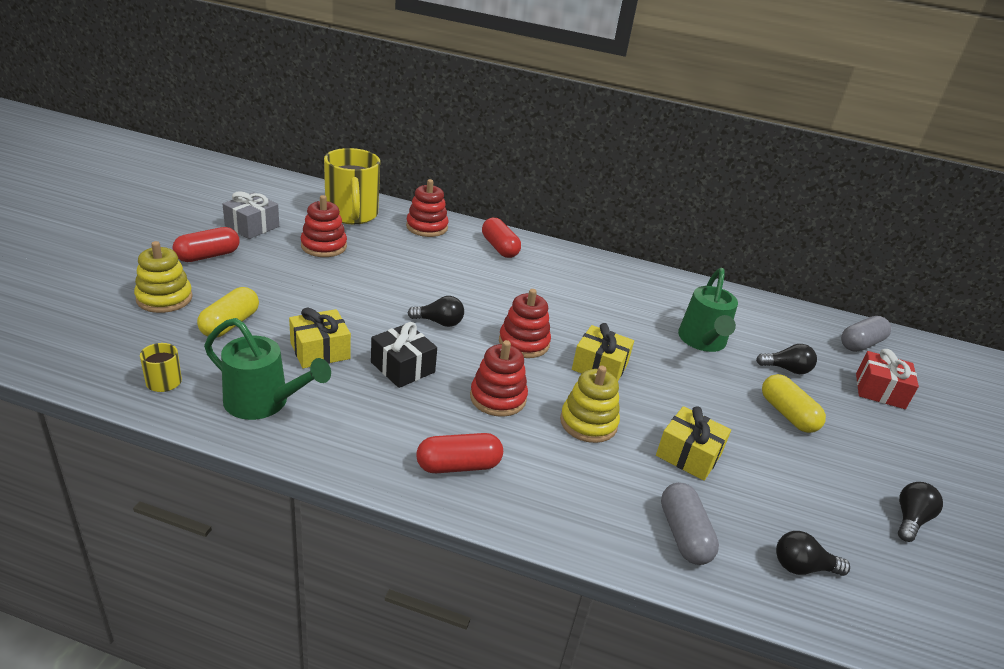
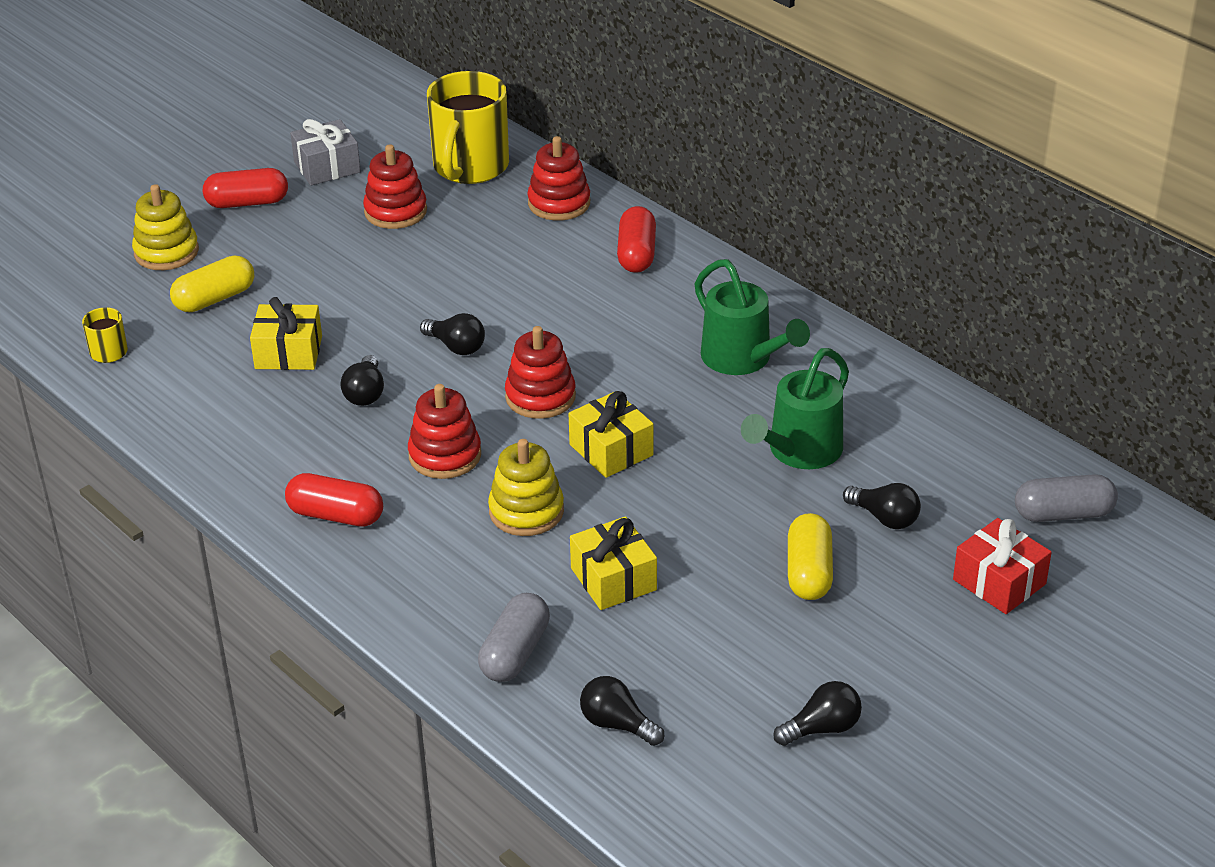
camera: 35 degrees right, 5 degrees up
green watering can [204,318,331,420] -> green watering can moved to [695,259,810,375]
black gift [371,322,437,388] -> black light bulb [340,355,384,406]

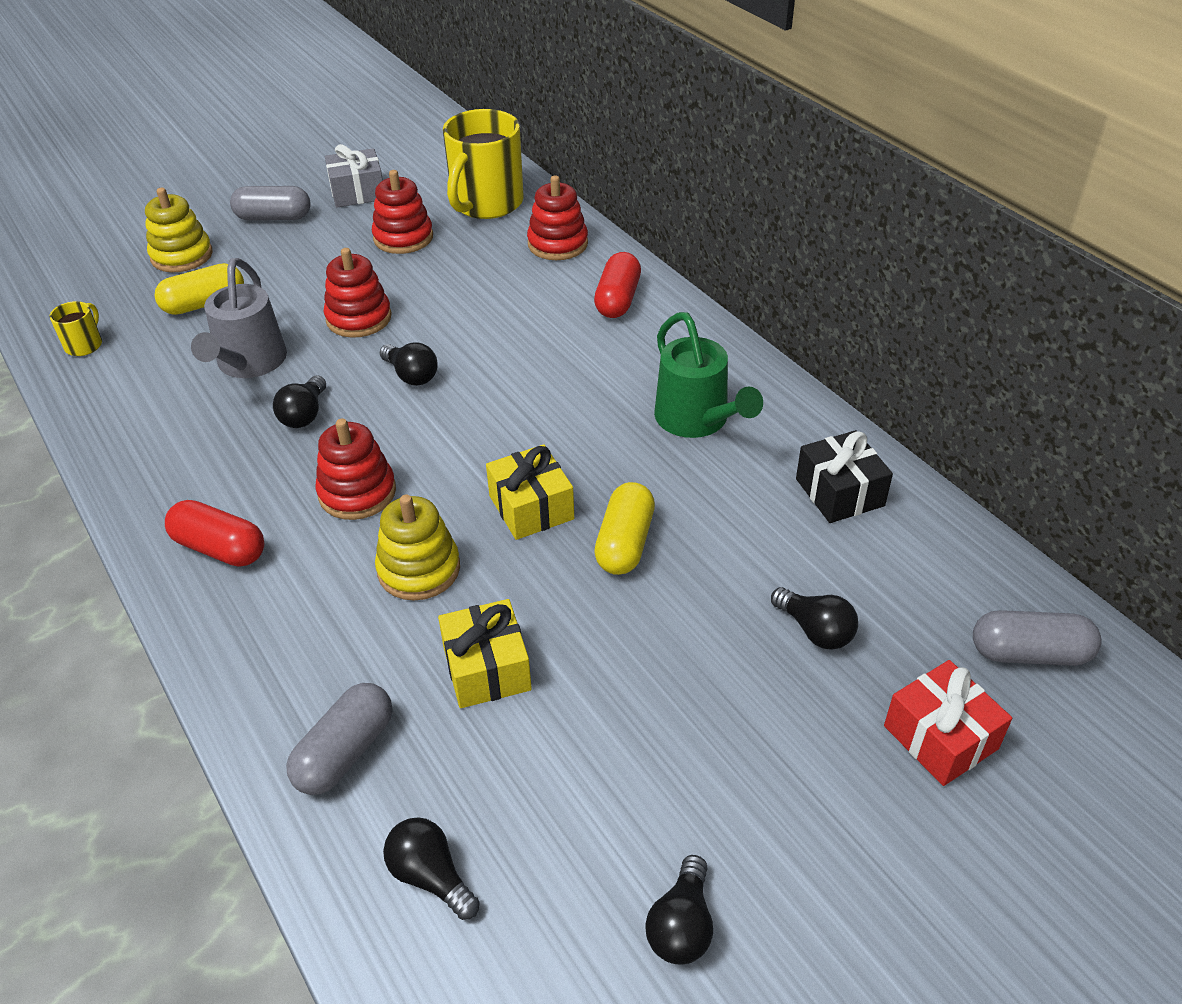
camera: 10 degrees right, 5 degrees up
red capsule [203,168,288,208] -> grey capsule [230,186,311,221]
yellow gift [250,297,322,370] -> grey watering can [191,258,287,378]
red stacking toy [505,326,576,419] -> red stacking toy moved to [324,248,392,338]
green watering can [741,348,849,469] -> none
black light bulb [773,681,862,746] -> black light bulb turned 120 degrees clockwise [645,855,713,964]
yellow capsule [788,513,833,600] -> yellow capsule moved to [594,482,655,575]
none -> black gift [796,430,893,523]

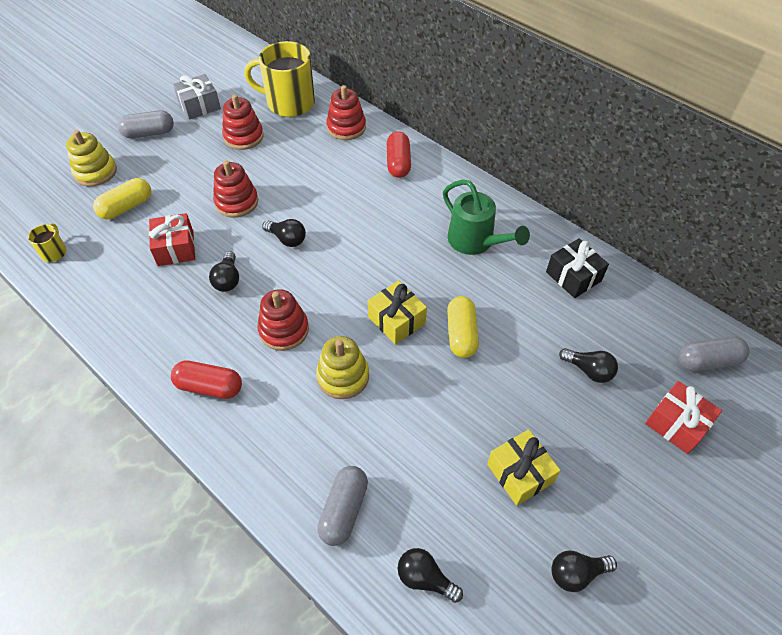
camera: 15 degrees left, 10 degrees up
grey watering can [191,258,287,378] -> red gift [149,213,195,266]
yellow gift [438,599,532,708] -> yellow gift moved to [487,429,561,506]
yellow mug [443,109,524,219] -> yellow mug turned 90 degrees clockwise [244,41,315,117]
black light bulb [645,855,713,964] -> black light bulb turned 75 degrees clockwise [551,551,617,592]

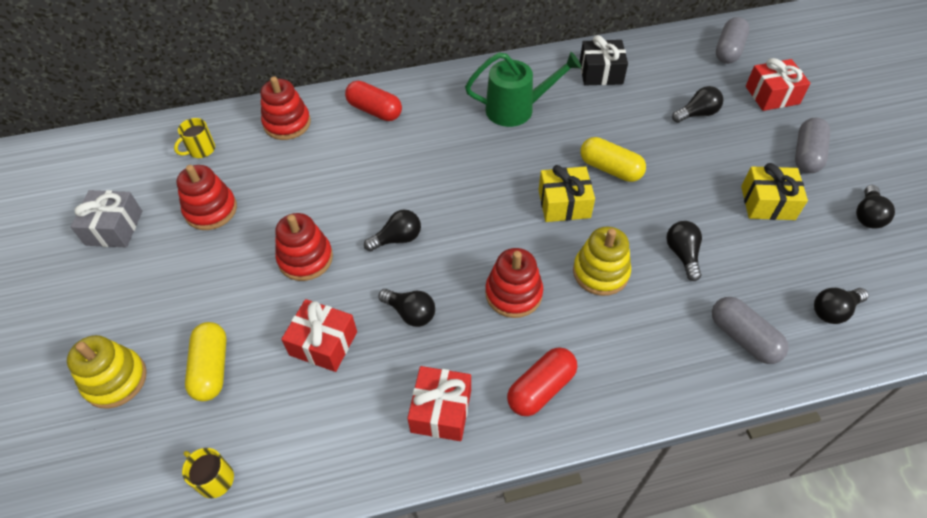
camera: 55 degrees left, 0 degrees up
grey capsule [117,110,174,138] -> grey capsule moved to [795,118,830,173]
yellow mug [244,41,315,117] -> yellow mug [174,118,215,158], size x0.44
none -> red gift [407,366,471,441]
none -> black light bulb [666,221,702,281]

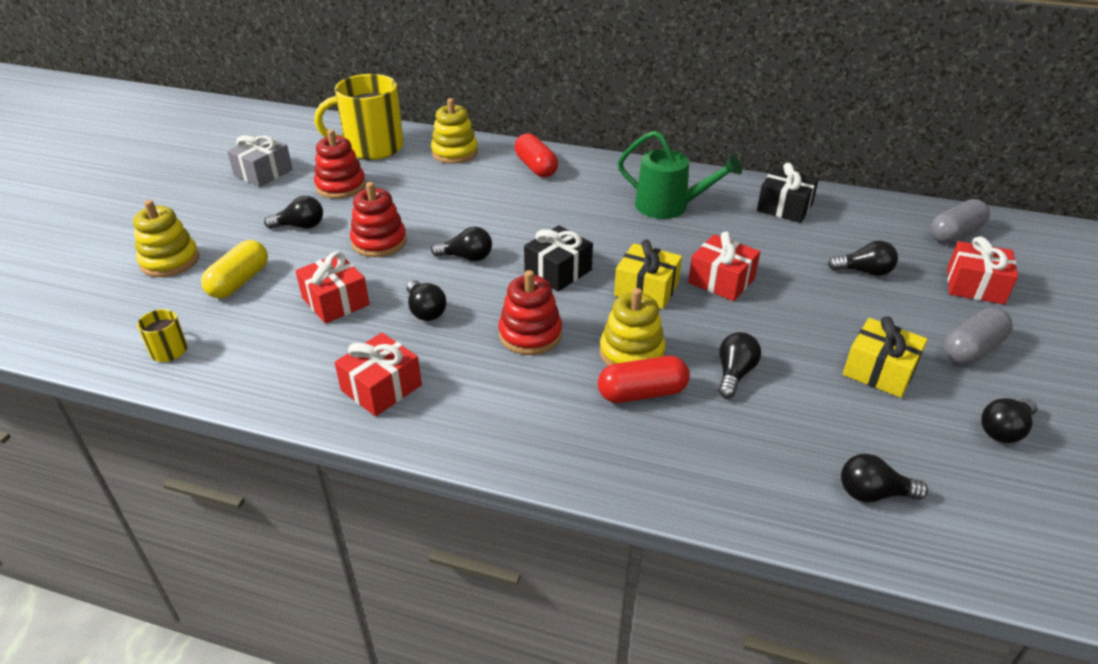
camera: 30 degrees right, 15 degrees down
yellow mug [174,118,215,158] -> yellow mug [314,74,404,160], size x2.27
red stacking toy [261,76,311,140] -> yellow stacking toy [431,98,478,164]
red capsule [507,347,577,416] -> red capsule moved to [598,356,690,403]
yellow capsule [580,137,646,182] -> red gift [688,231,760,301]
grey capsule [712,297,789,364] -> none
none -> black light bulb [264,196,323,229]
none -> black gift [524,225,593,292]

